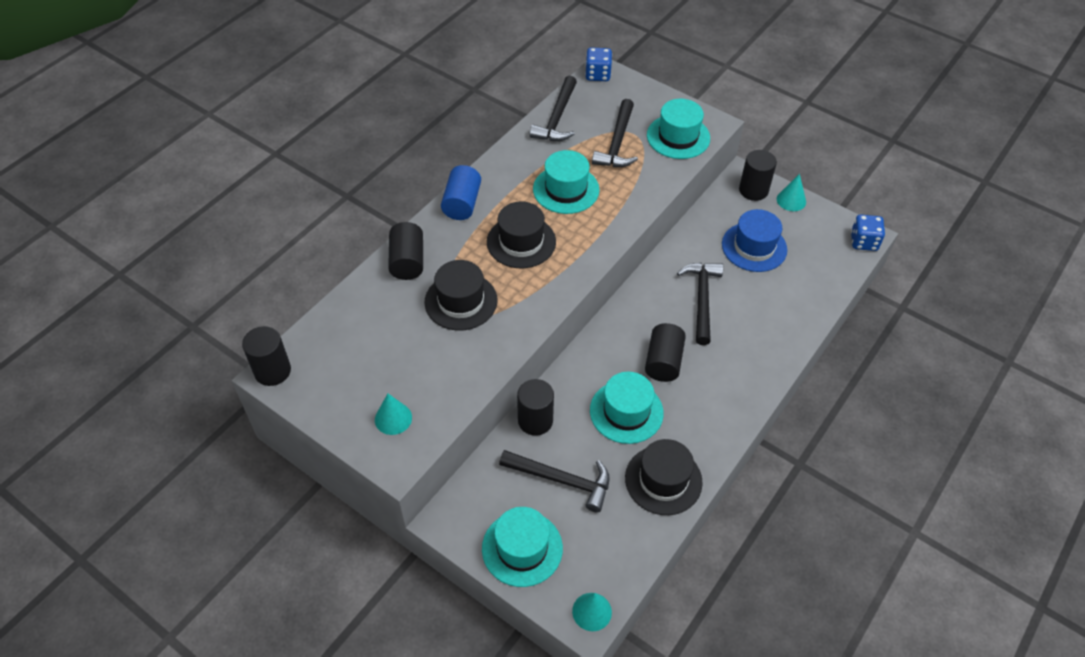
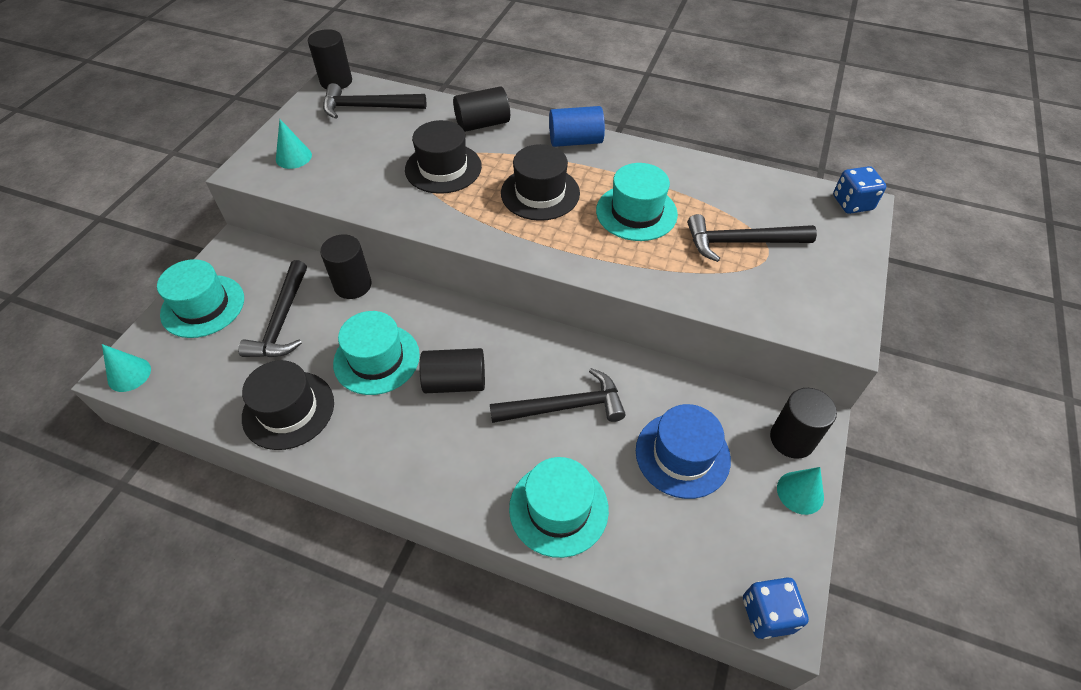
camera: 75 degrees right, 0 degrees up
black hammer [529,76,577,141] -> black hammer moved to [323,83,426,119]
turquoise hat [647,99,710,159] -> turquoise hat moved to [509,457,609,558]

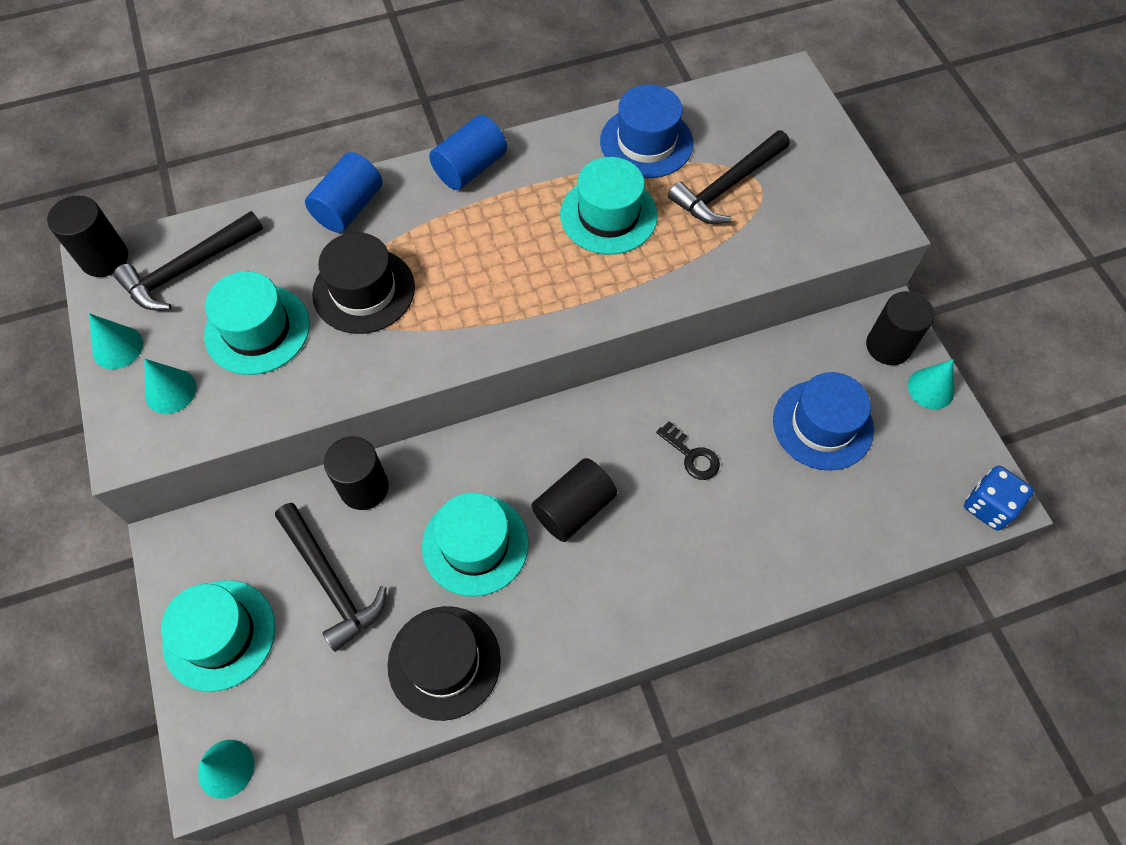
camera: 40 degrees left, 10 degrees up
black cylinder [453,86,510,132] -> blue cylinder [305,152,382,233]
black hammer [490,368,626,423] -> black key [656,421,720,480]
black hat [501,144,580,221] -> none
turquoise hat [509,457,609,558] -> turquoise hat moved to [204,271,310,375]
blue dice [833,166,886,214] -> none
none -> turquoise cone [89,313,143,369]
none -> blue hat [600,84,693,178]

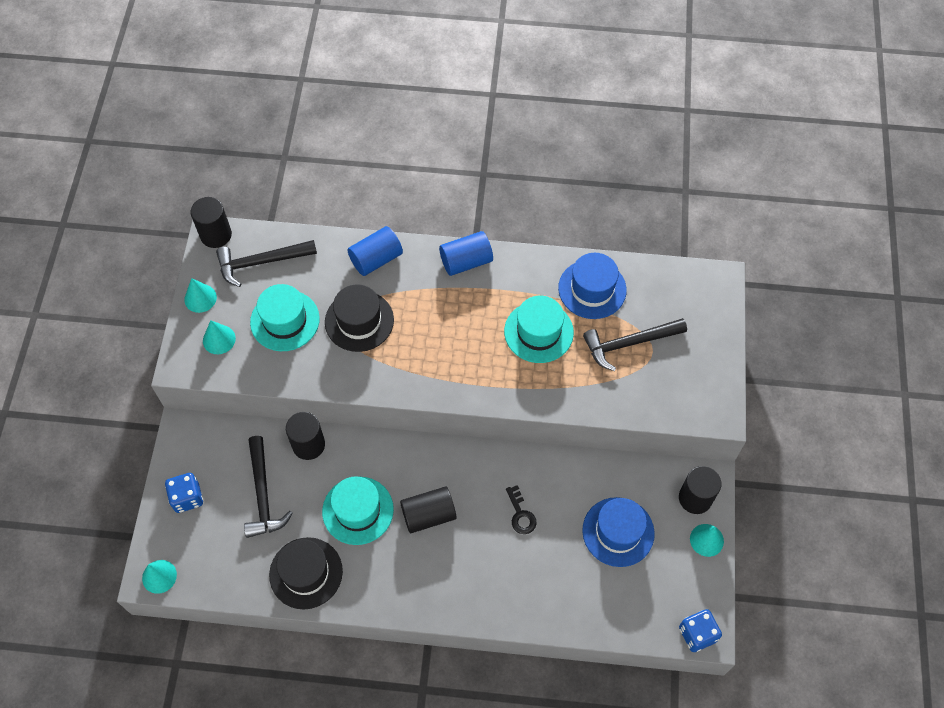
camera: 25 degrees right, 0 degrees up
turquoise hat [161,580,275,692] -> blue dice [165,473,203,513]

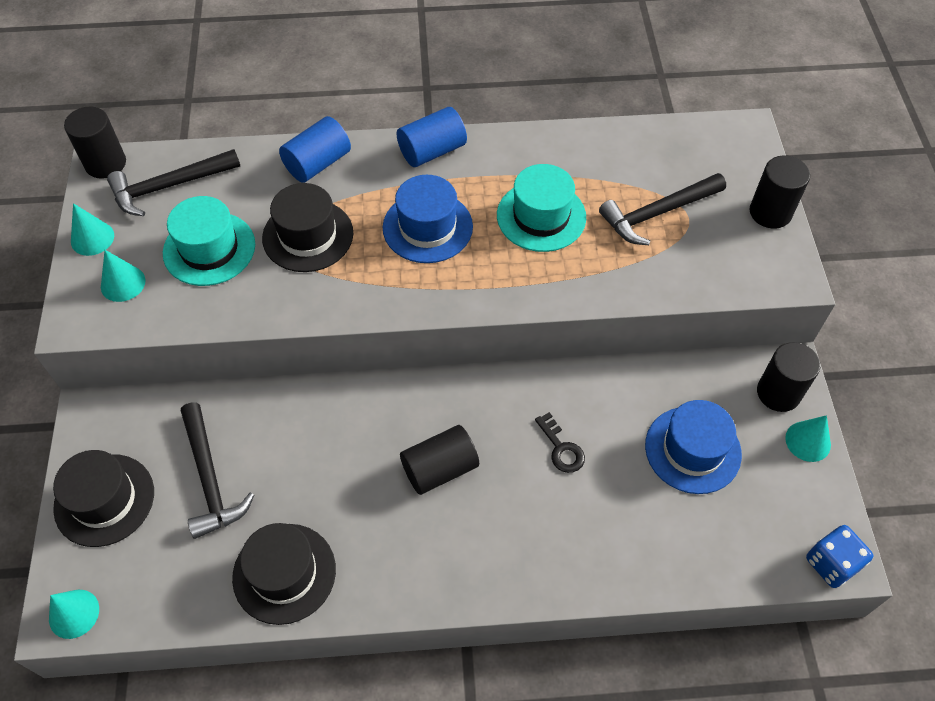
camera: 10 degrees left, 5 degrees down
blue dice [165,473,203,513] -> black hat [53,450,154,547]
black cylinder [286,412,325,460] -> black cylinder moved to [750,156,810,229]
turquoise hat [322,476,394,545] -> none
blue hat [558,253,627,319] -> blue hat moved to [383,175,473,263]

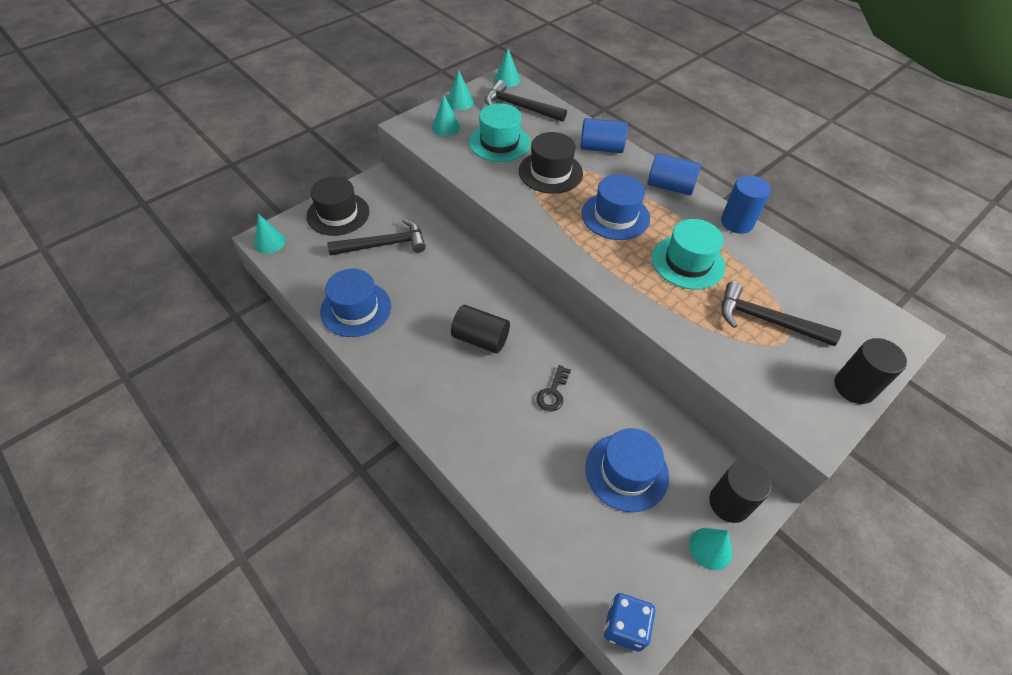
camera: 50 degrees right, 5 degrees down
black cylinder [64,107,126,179] -> turquoise cone [494,49,520,87]
black hammer [181,403,254,539] -> black hammer turned 135 degrees counterclockwise [327,219,426,255]
black hat [232,523,336,625] -> blue hat [320,269,391,337]
none -> blue cylinder [721,175,771,234]

